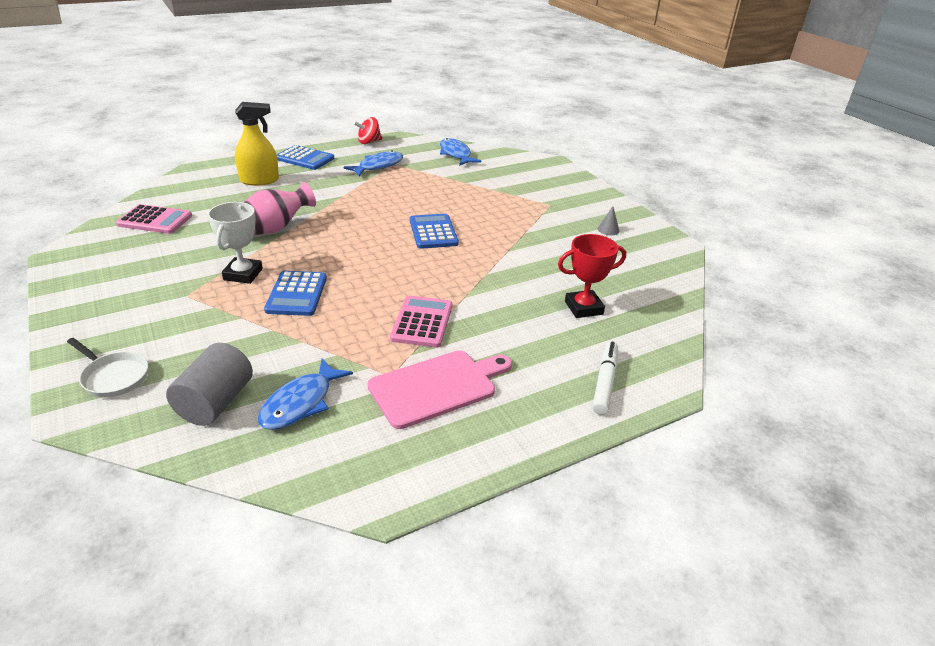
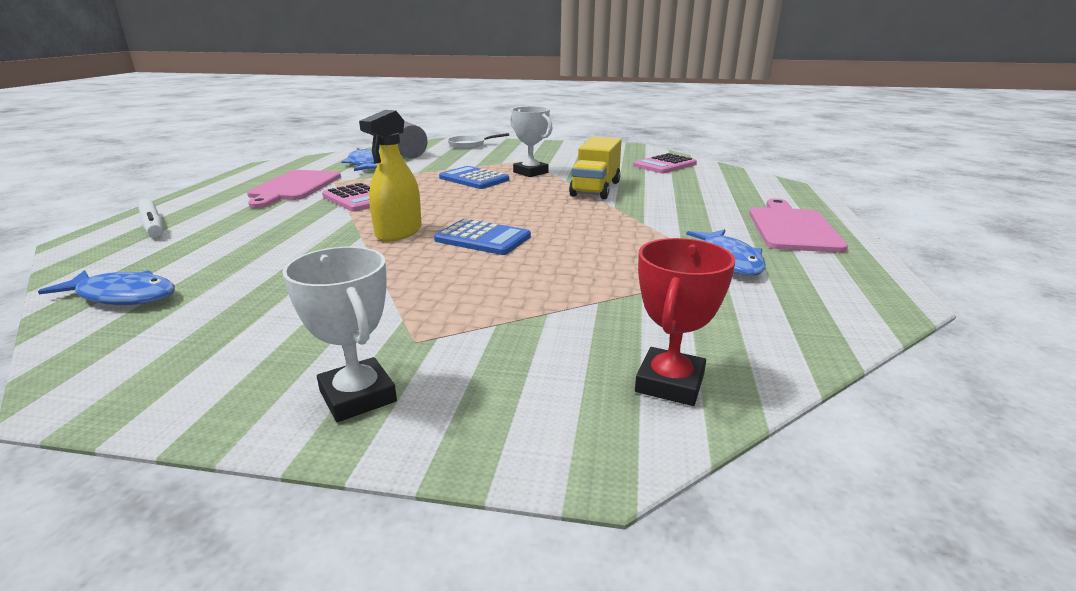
camera: 130 degrees right, 10 degrees down
yellow spray bottle [235,102,279,186] -> yellow spray bottle moved to [359,110,422,241]
pink vase [244,182,316,235] -> yellow truck [569,137,622,199]
blue calculator [277,145,334,170] -> pink cutting board [749,199,848,253]
red spinning top [353,117,382,144] -> none
blue fish [440,138,481,166] -> blue fish moved to [38,270,175,305]
red trophy [558,234,626,318] -> red trophy moved to [635,238,735,406]
grey cone [598,206,619,235] -> none
none -> white trophy [282,247,397,422]

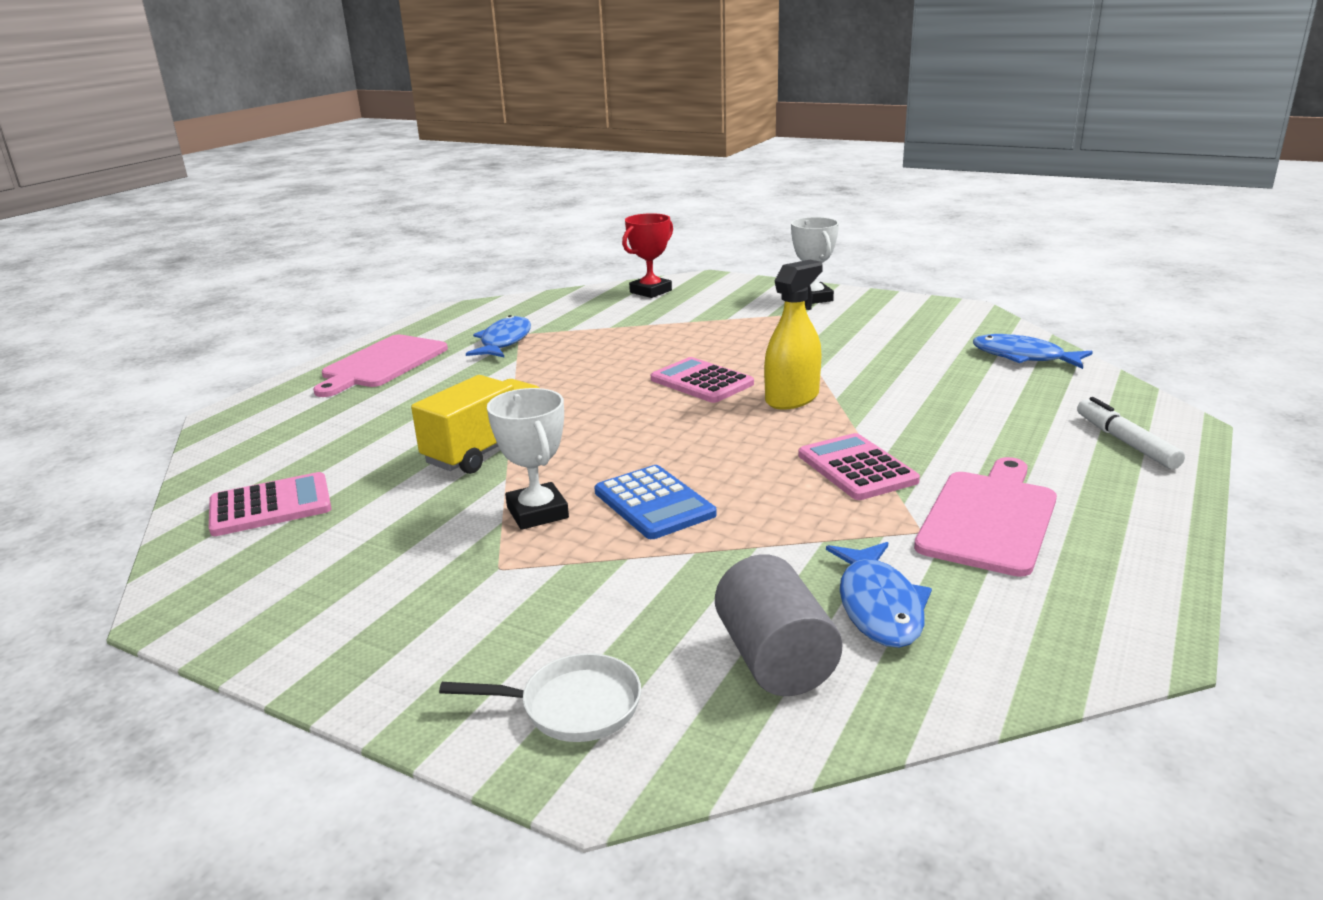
camera: 160 degrees left, 0 degrees up
blue calculator [434,219,531,255] -> pink calculator [651,357,754,403]

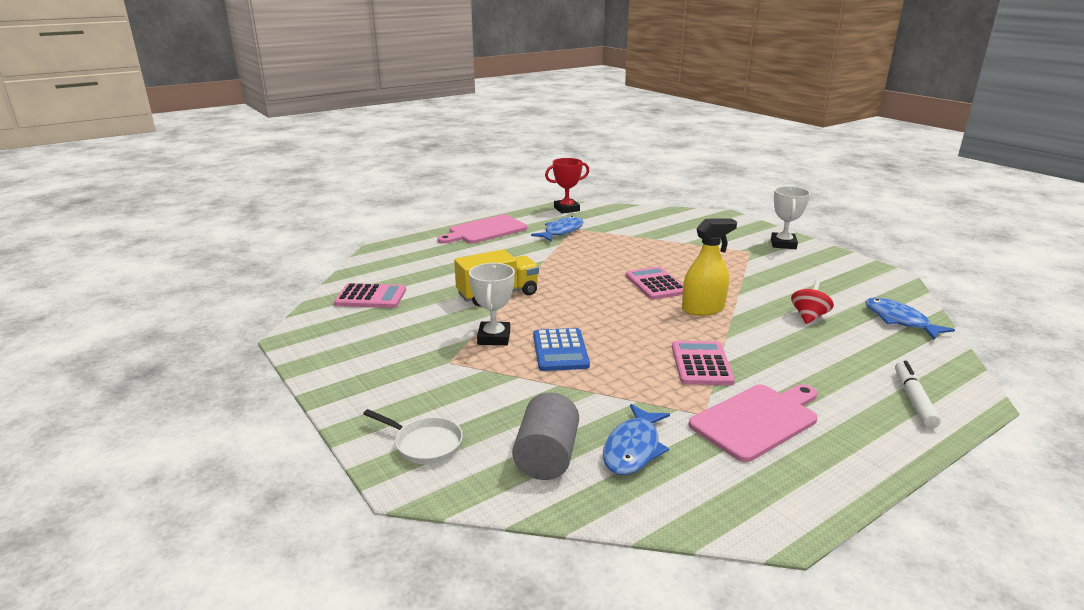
camera: 25 degrees right, 0 degrees up
red trophy [622,213,673,298] -> red trophy moved to [545,158,589,213]
none -> red spinning top [791,280,834,324]

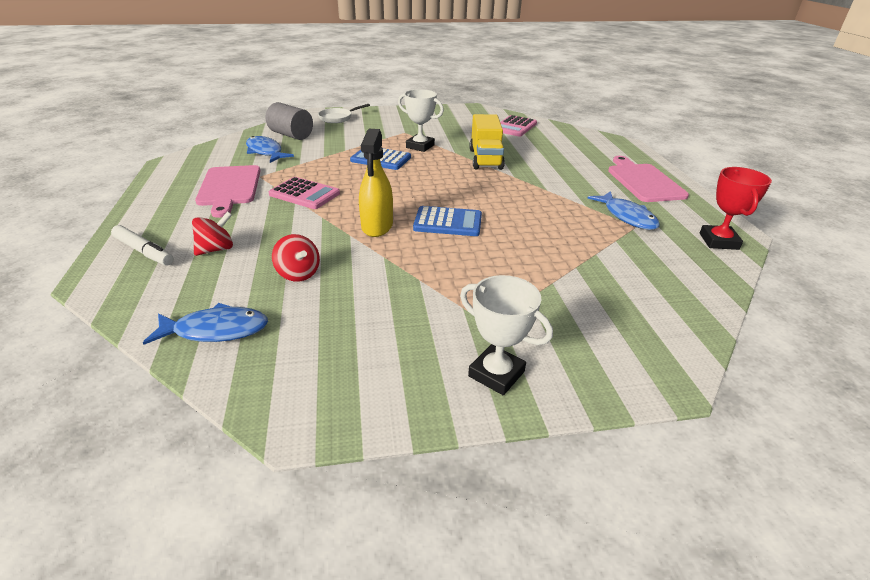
camera: 115 degrees right, 10 degrees up
pink calculator [626,267,683,300] -> blue calculator [413,206,482,236]
none -> red spinning top [192,211,233,256]

